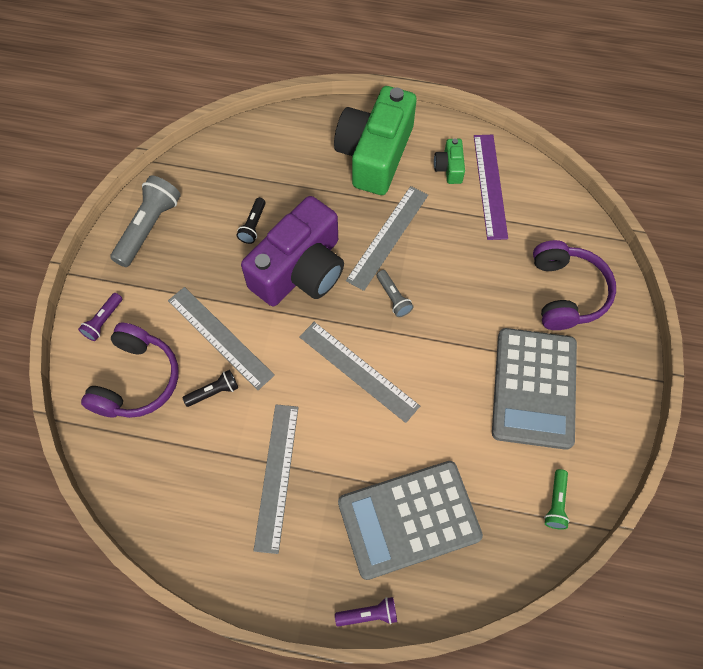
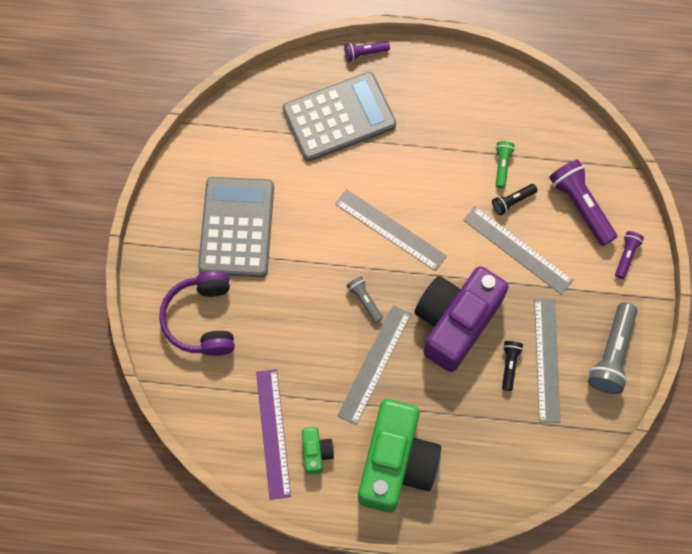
camera: 175 degrees right, 5 degrees up
purple headphones [81,323,179,418] -> purple flashlight [549,159,617,246]
grey ruler [254,404,299,554] -> grey ruler moved to [534,299,560,423]
green flashlight [544,469,570,530] -> green flashlight moved to [496,141,515,188]

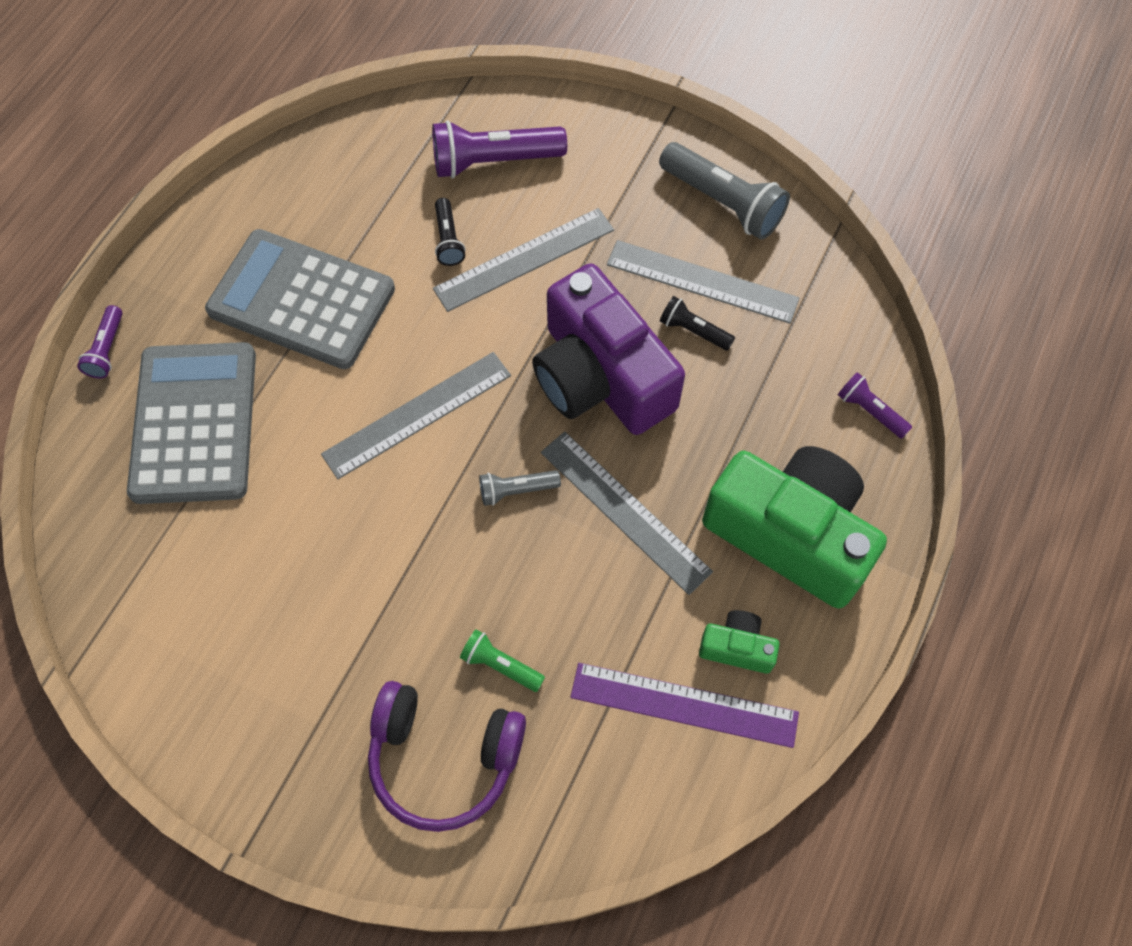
camera: 70 degrees left, 5 degrees down
grey calculator [198,177,274,277] -> grey calculator moved to [205,229,395,369]
green flashlight [496,141,515,188] -> green flashlight moved to [460,629,545,692]
purple flashlight [615,231,644,279] -> purple flashlight moved to [838,372,912,439]

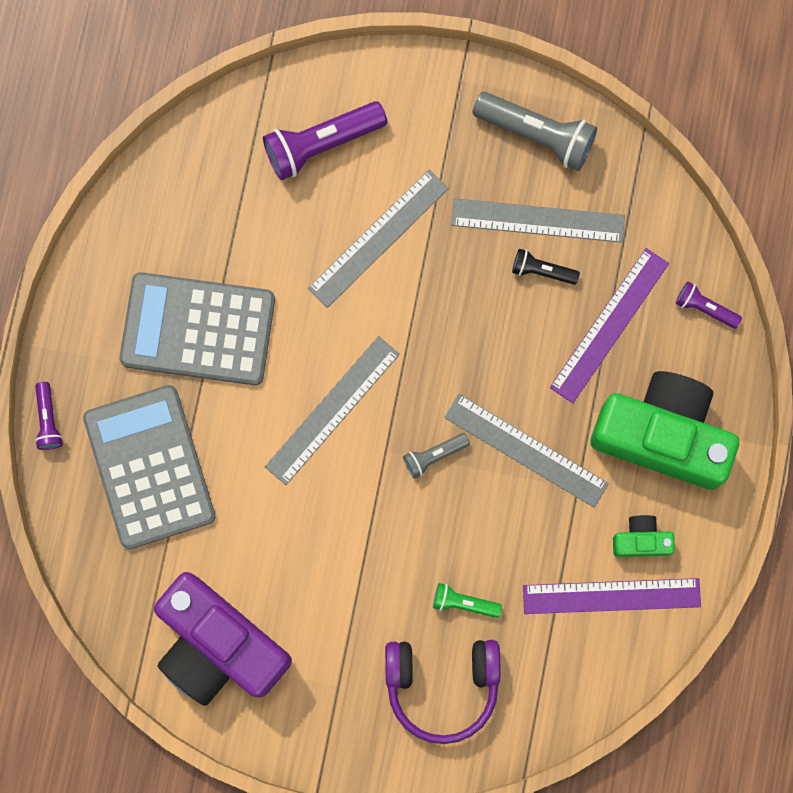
camera: 15 degrees left, 15 degrees up
black flashlight [435,198,465,266] -> none
purple camera [532,264,685,435] -> purple camera moved to [154,572,292,706]
none -> purple ruler [550,248,669,403]

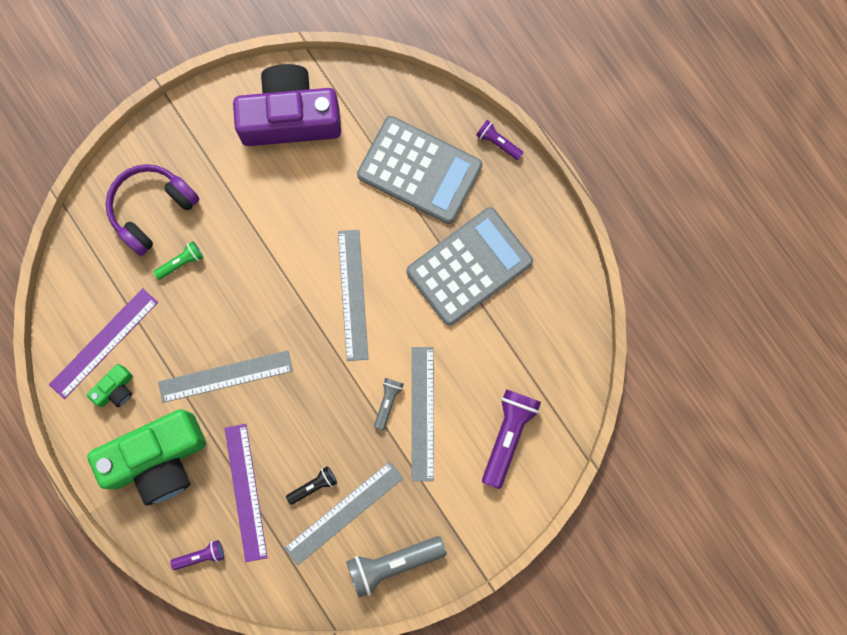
camera: 135 degrees right, 0 degrees up
grey flashlight [403,433,470,479] -> grey flashlight moved to [374,378,404,430]

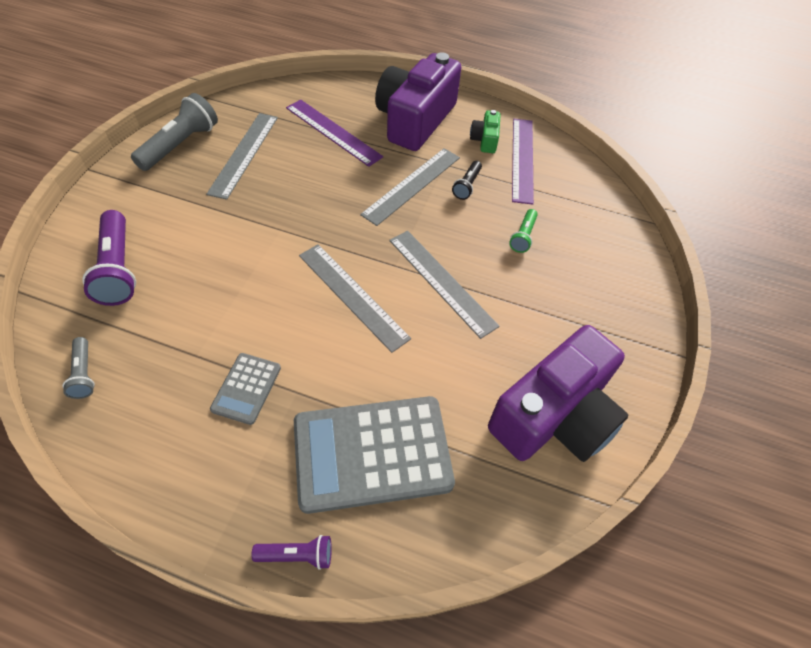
camera: 140 degrees right, 25 degrees down
green camera [87,409,206,505] -> purple camera [375,52,461,151]
purple headphones [106,164,199,256] -> none
purple flashlight [170,540,224,570] -> none
black flashlight [286,466,337,505] -> black flashlight moved to [452,161,482,200]
grey flashlight [374,378,404,430] -> grey flashlight moved to [62,337,95,399]
grey calculator [406,207,533,326] -> grey calculator [210,353,281,425], size x0.49
grey ruler [412,347,434,481] -> grey ruler moved to [389,231,500,339]

